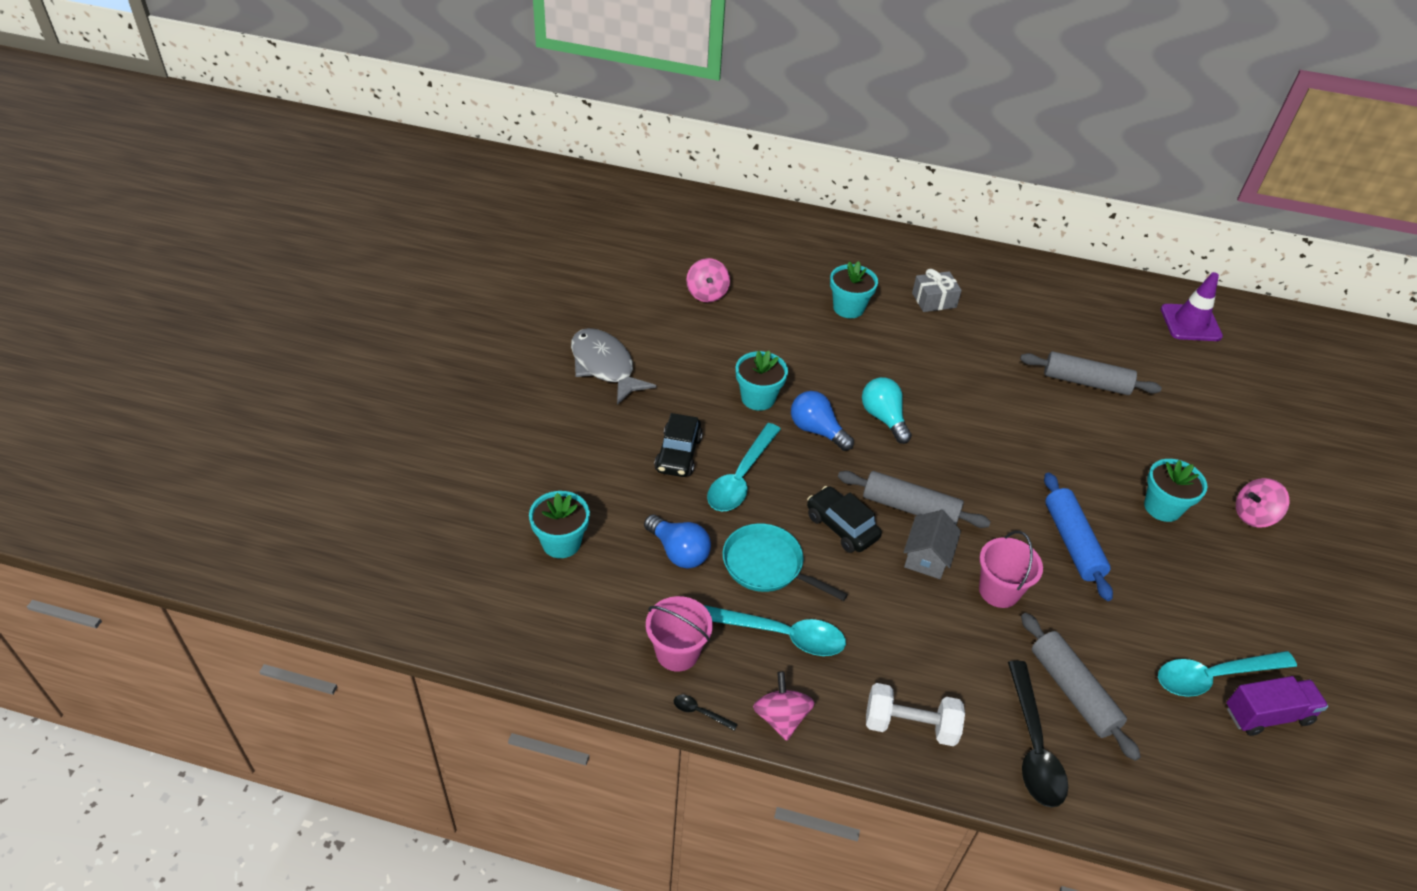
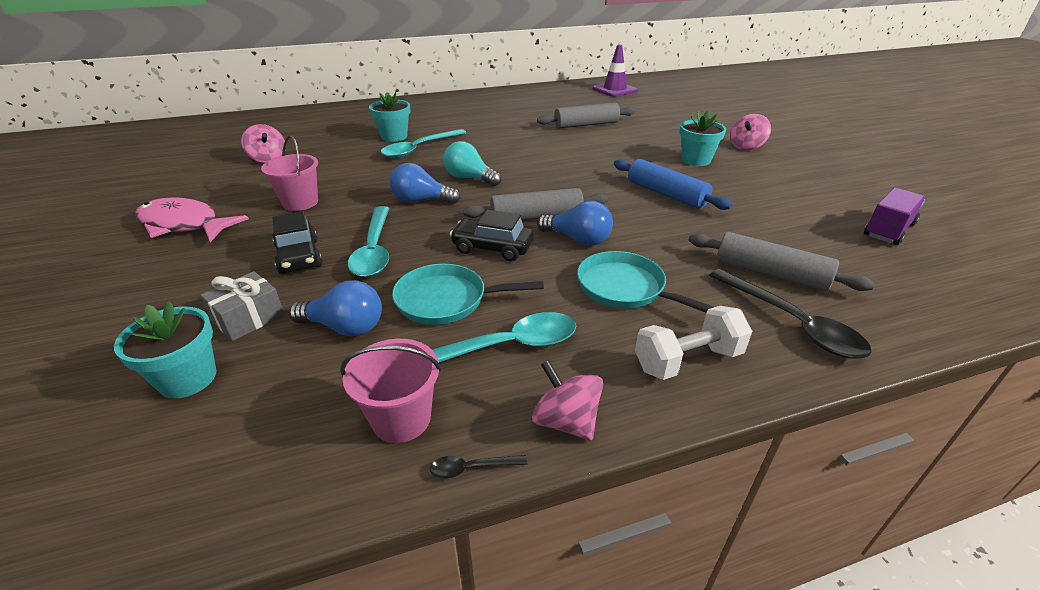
camera: 30 degrees left, 10 degrees down
grey fish [571,328,656,405] -> pink fish [135,197,249,242]
turquoise flower pot [736,351,788,411] -> none
grey house [903,510,961,579] -> blue light bulb [537,201,613,246]
grey gift [912,269,962,312] -> grey gift moved to [200,271,285,341]
pink bucket [979,531,1043,608] -> pink bucket moved to [261,135,318,211]
turquoise spoon [1158,651,1297,697] -> turquoise spoon moved to [381,129,466,158]
none -> turquoise pan [577,251,714,313]

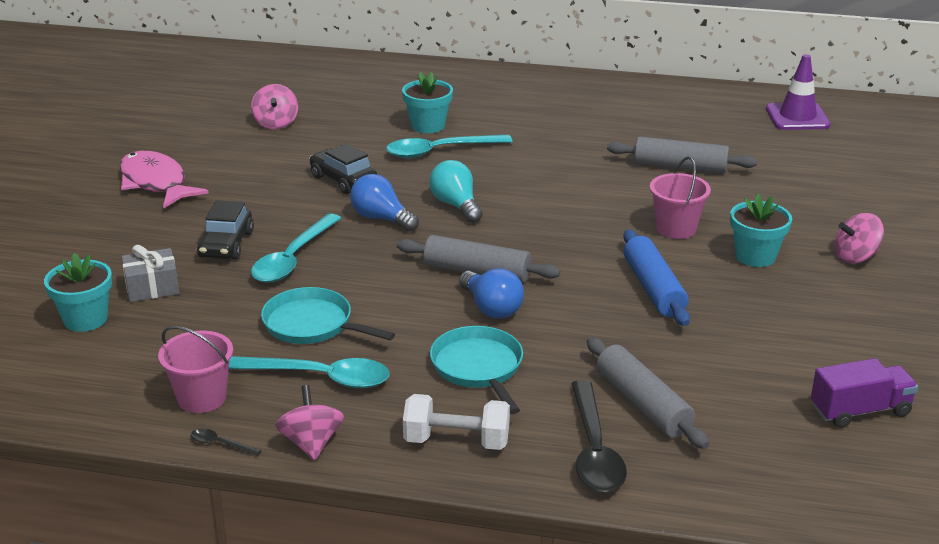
camera: 30 degrees right, 5 degrees down
pink bucket [261,135,318,211] -> pink bucket moved to [650,157,711,239]
blue light bulb [289,280,382,337] -> none
black car [450,210,533,261] -> black car moved to [309,144,377,194]

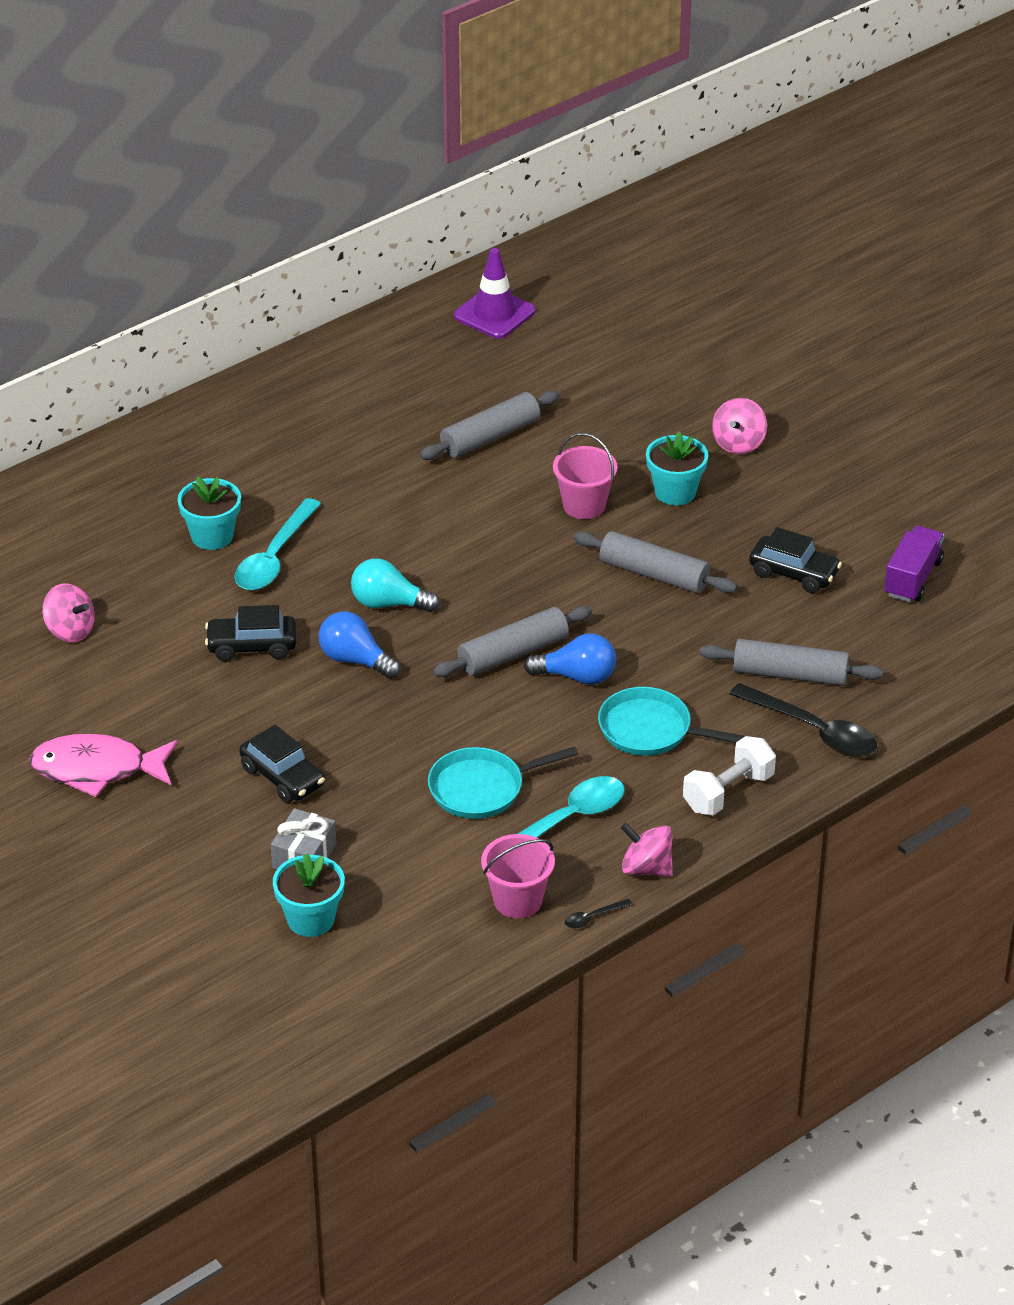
camera: 50 degrees left, 10 degrees up
turquoise spoon [251,213,341,283] -> none
blue light bulb [350,174,419,232] -> blue light bulb turned 45 degrees clockwise [319,611,401,679]
blue rolling pin [623,229,690,326] -> grey rolling pin [574,531,737,593]
none -> black car [749,527,842,593]

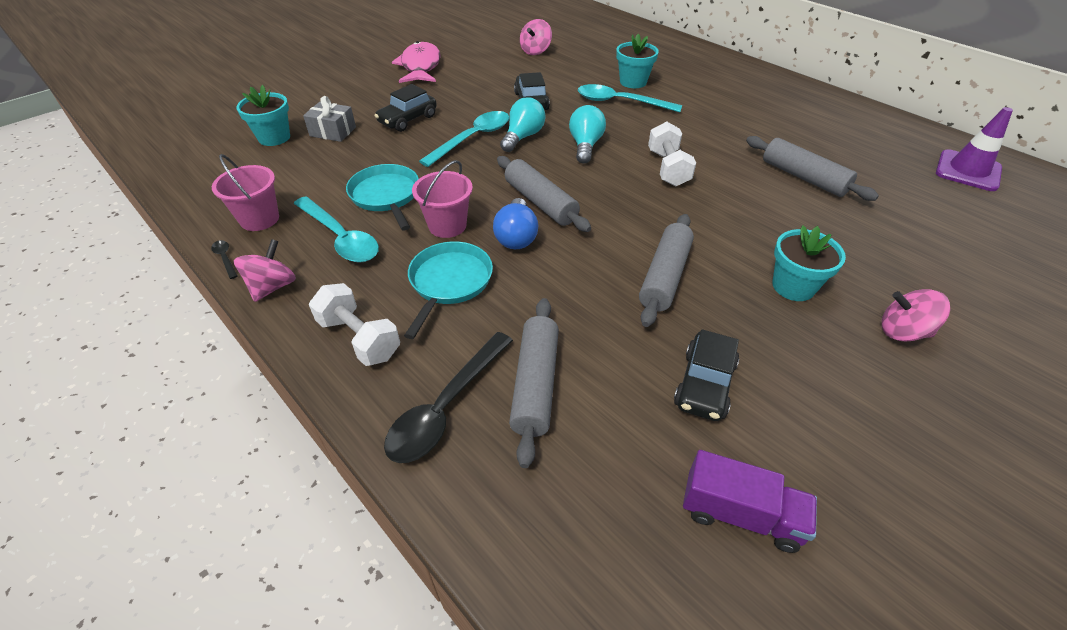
camera: 85 degrees right, 5 degrees up
blue light bulb [319,611,401,679] -> turquoise light bulb [500,97,545,152]
pink bucket [553,433,618,519] -> pink bucket moved to [412,160,473,238]
none -> turquoise spoon [419,111,509,167]
none -> white dumbbell [648,121,696,187]

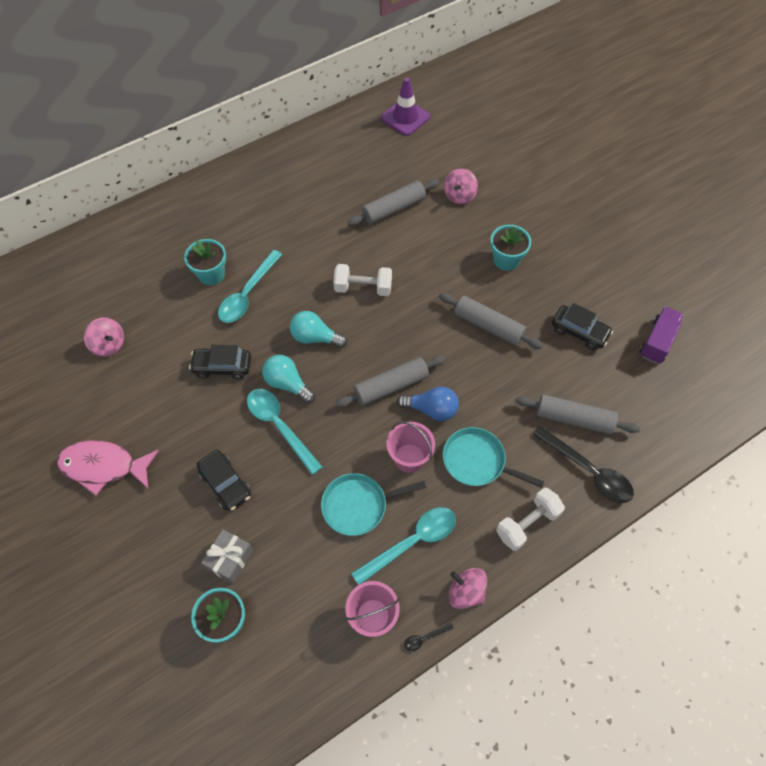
camera: 80 degrees left, 15 degrees up
pink spinning top [882,289,950,342] -> pink spinning top moved to [444,168,478,204]

